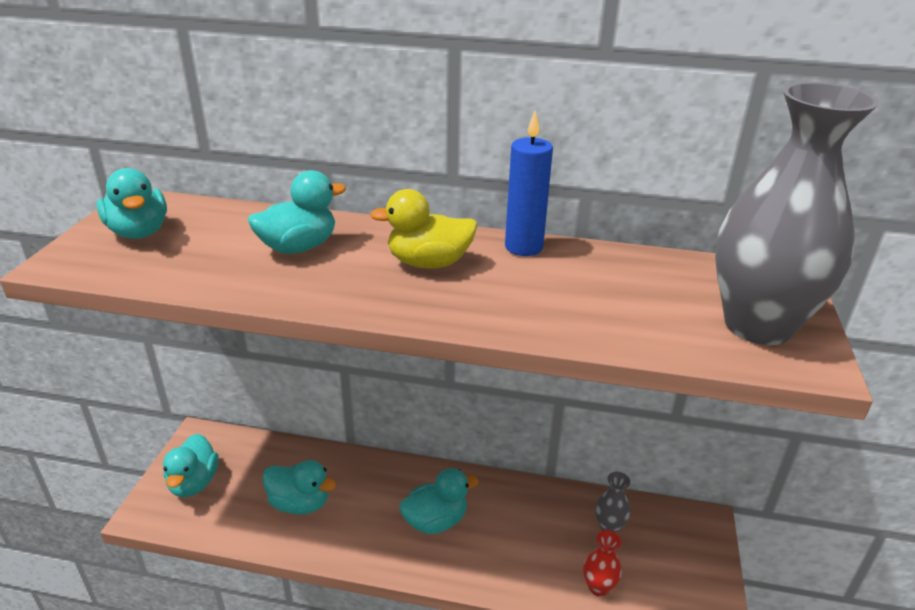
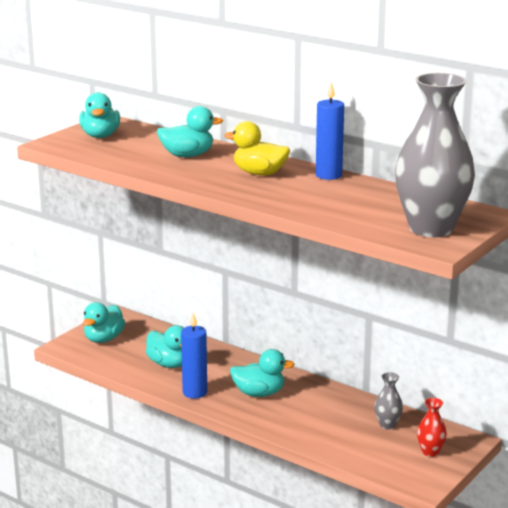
camera: 25 degrees right, 10 degrees down
red vase [583,530,622,597] -> red vase moved to [417,398,447,457]
none -> blue candle [181,312,207,399]

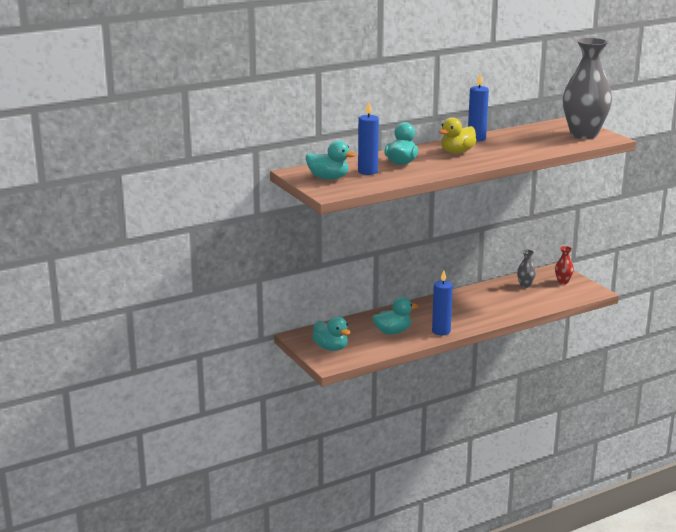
camera: 65 degrees left, 0 degrees up
turquoise duck [230,349,295,397] -> none
none -> blue candle [358,102,379,175]

